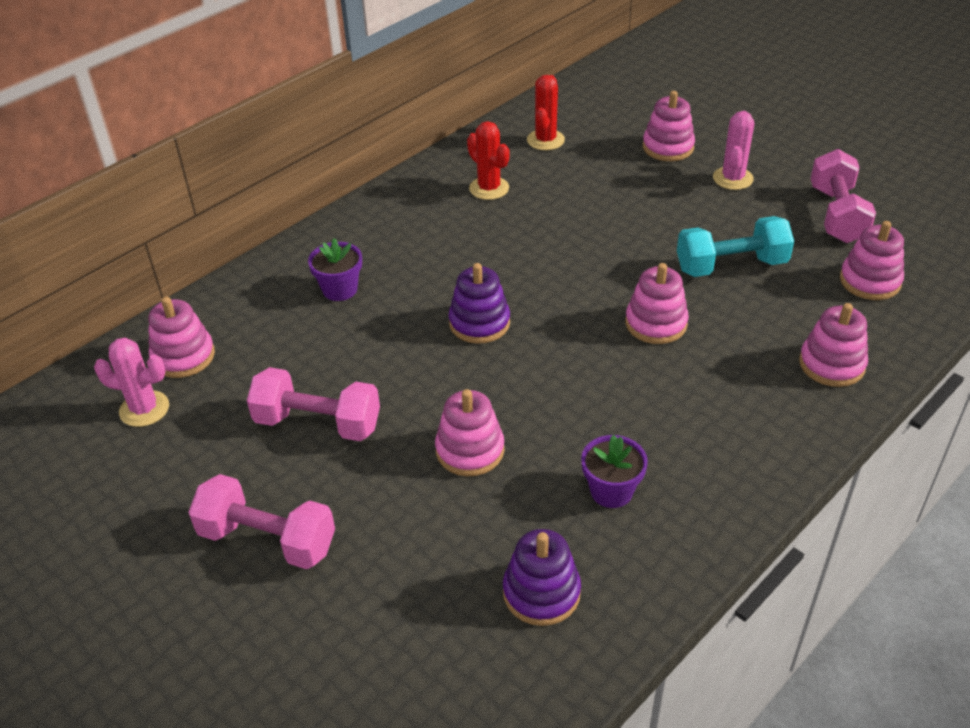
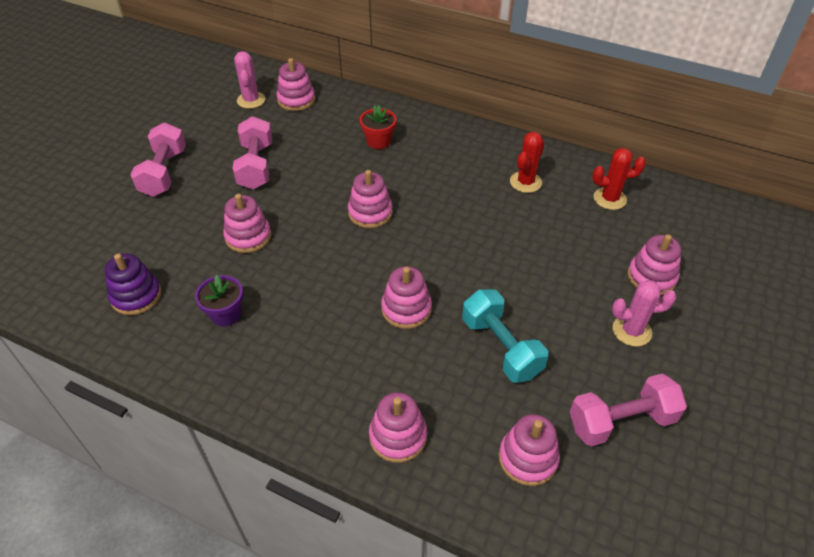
camera: 70 degrees right, 5 degrees up
purple flower pot [308,238,362,301] -> red flower pot [360,106,397,149]
purple stacking toy [448,263,510,344] -> pink stacking toy [348,170,393,228]

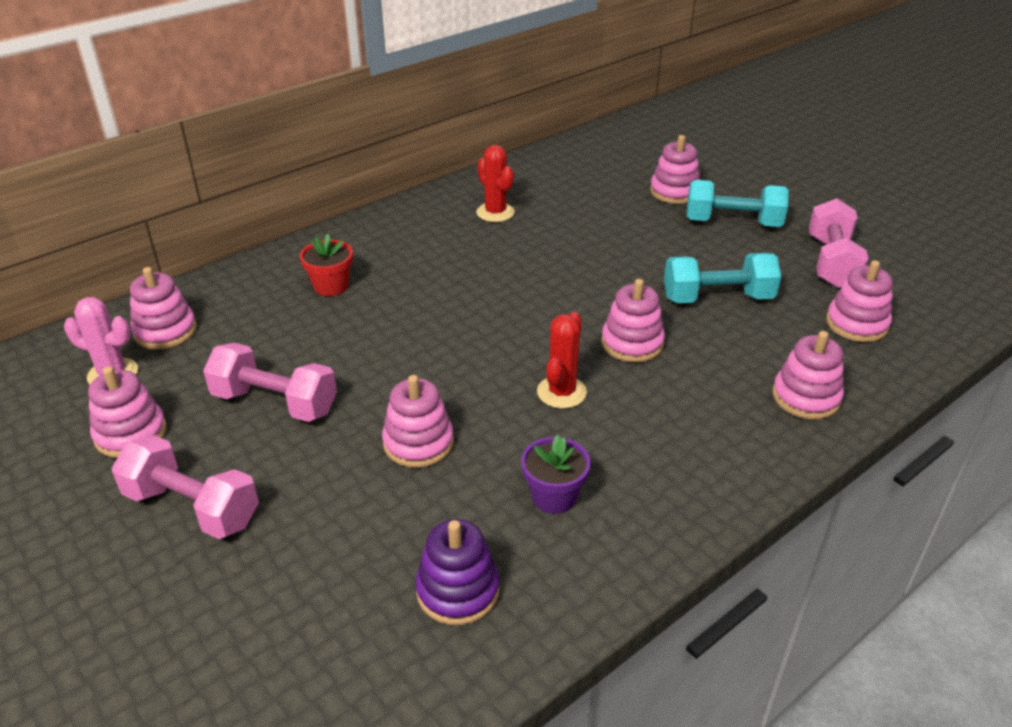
camera: 65 degrees left, 10 degrees down
pink stacking toy [348,170,393,228] -> pink stacking toy moved to [88,366,167,458]
red cactus [592,148,646,210] -> red cactus moved to [537,312,587,409]
pink cactus [612,280,677,347] -> turquoise dumbbell [686,180,789,227]

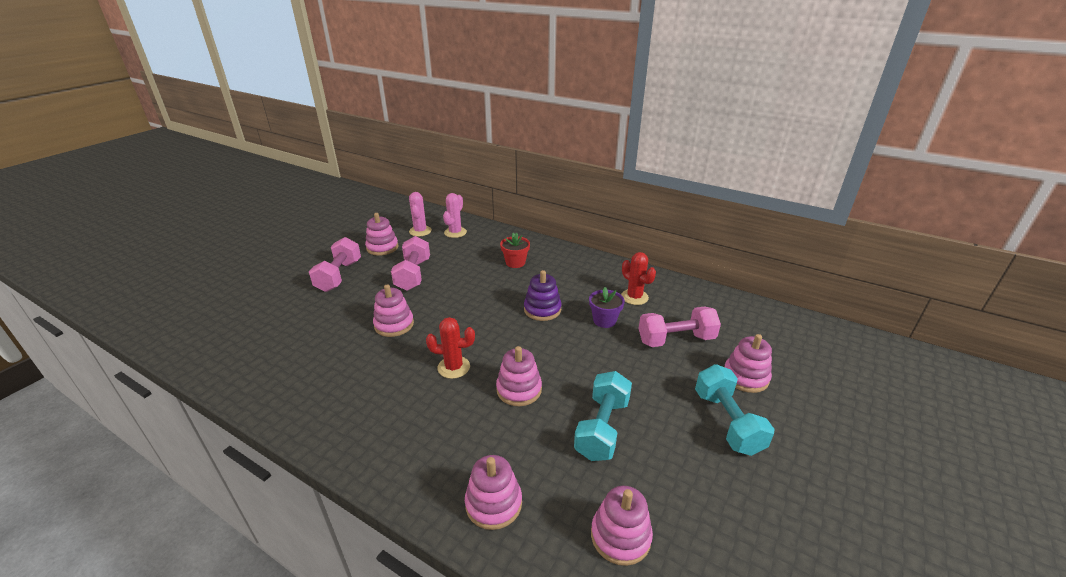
camera: 70 degrees right, 5 degrees down
pink stacking toy [130,267,197,350] -> pink cactus [443,193,467,238]
purple stacking toy [415,519,499,625] -> purple stacking toy moved to [524,270,562,321]
red cactus [476,145,515,222] -> red cactus turned 75 degrees counterclockwise [621,252,656,305]
purple flower pot [521,435,591,514] -> purple flower pot moved to [589,287,625,328]
turquoise dumbbell [664,253,781,303] -> turquoise dumbbell turned 45 degrees clockwise [574,371,632,461]
pink dumbbell [809,198,869,288] -> pink dumbbell moved to [639,307,721,347]

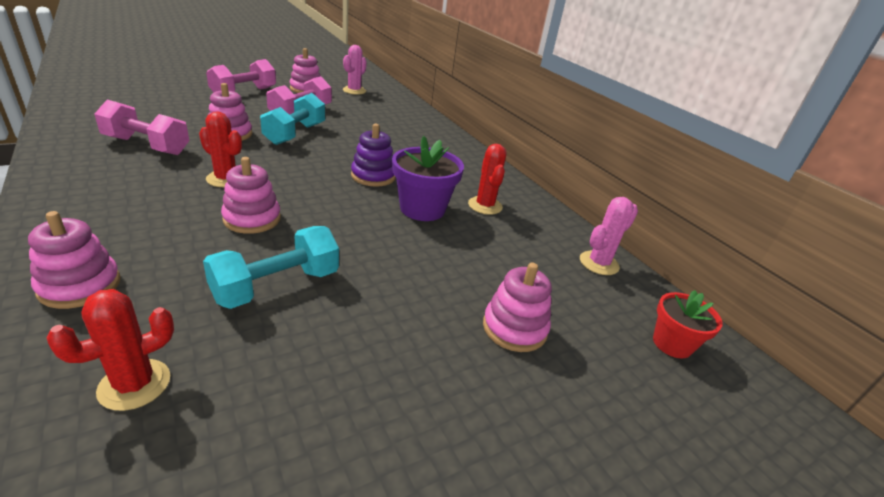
camera: 25 degrees right, 0 degrees up
pink cactus [443,193,467,238] -> pink cactus moved to [580,197,638,275]
red flower pot [500,233,530,268] -> red flower pot moved to [653,290,723,358]
purple flower pot [589,287,625,328] -> purple flower pot [392,136,464,221], size x1.57
pink stacking toy [591,486,653,566] -> red cactus [47,289,174,411]
pink dumbbell [639,307,721,347] -> pink dumbbell moved to [94,99,189,155]
turquoise dumbbell [695,364,775,456] -> turquoise dumbbell moved to [260,93,325,145]

